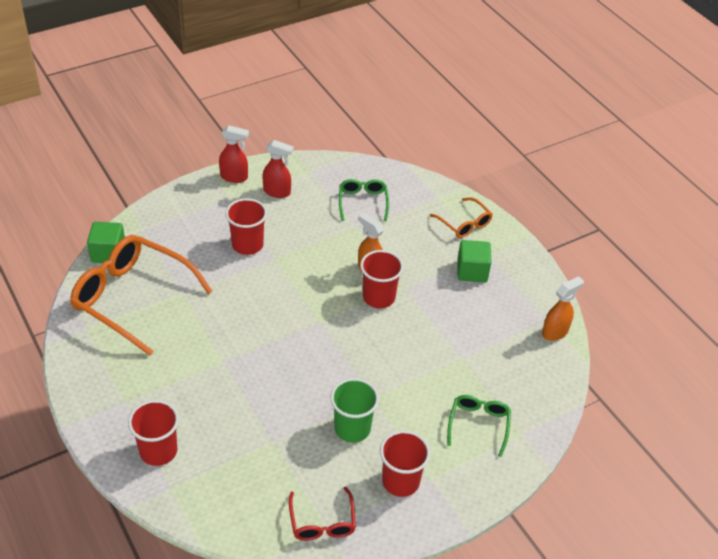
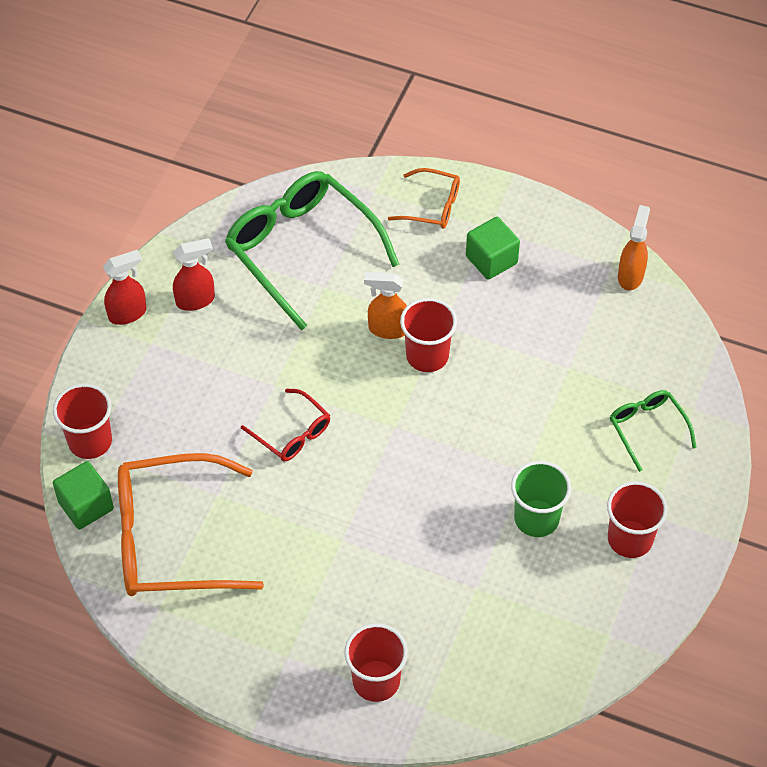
camera: 35 degrees left, 10 degrees up
red cup [225,198,267,255] -> red cup moved to [53,383,112,459]
red glasses [289,487,356,541] -> red glasses moved to [241,388,330,462]
green glasses [339,179,389,221] -> green glasses [225,171,399,330], size x2.03

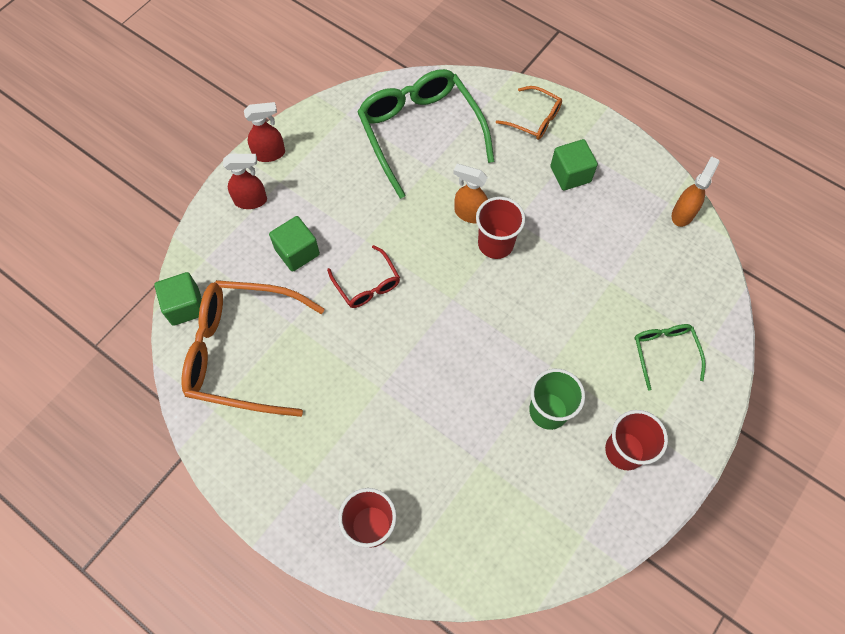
camera: 15 degrees right, 10 degrees up
red cup [53,383,112,459] -> none
red spray bottle [173,238,215,311] -> red spray bottle moved to [223,154,267,209]
none -> green cube [269,216,320,272]

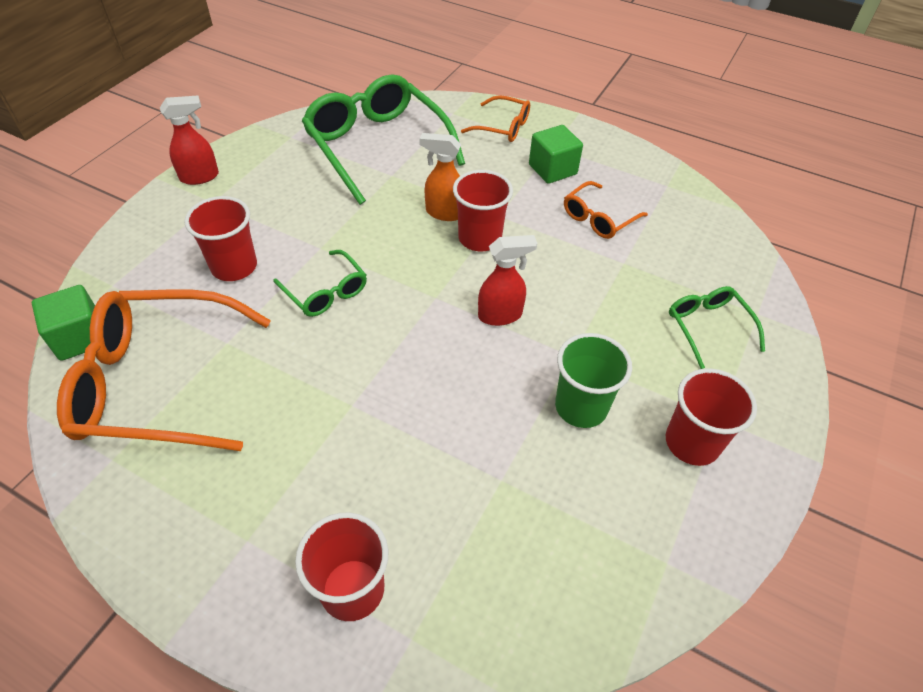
camera: 10 degrees left, 15 degrees down
red spray bottle [223,154,267,209] -> red spray bottle moved to [478,235,537,326]
green cube [269,216,320,272] -> red cup [184,196,257,281]
red glasses [327,245,400,308] -> green glasses [273,250,367,317]
orange spray bottle [672,156,720,227] -> none
none -> orange glasses [564,181,648,239]

